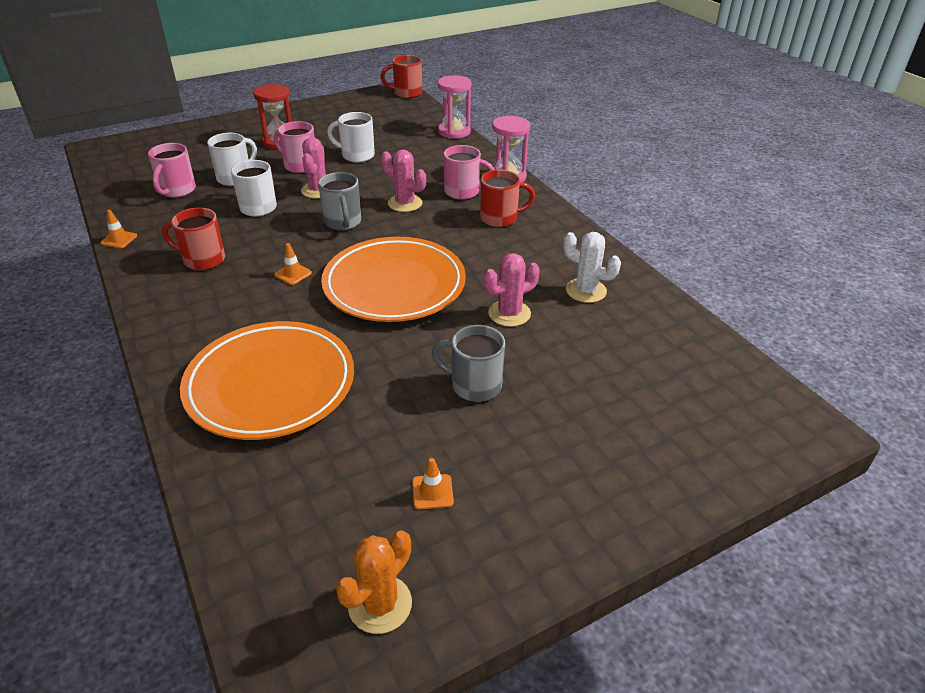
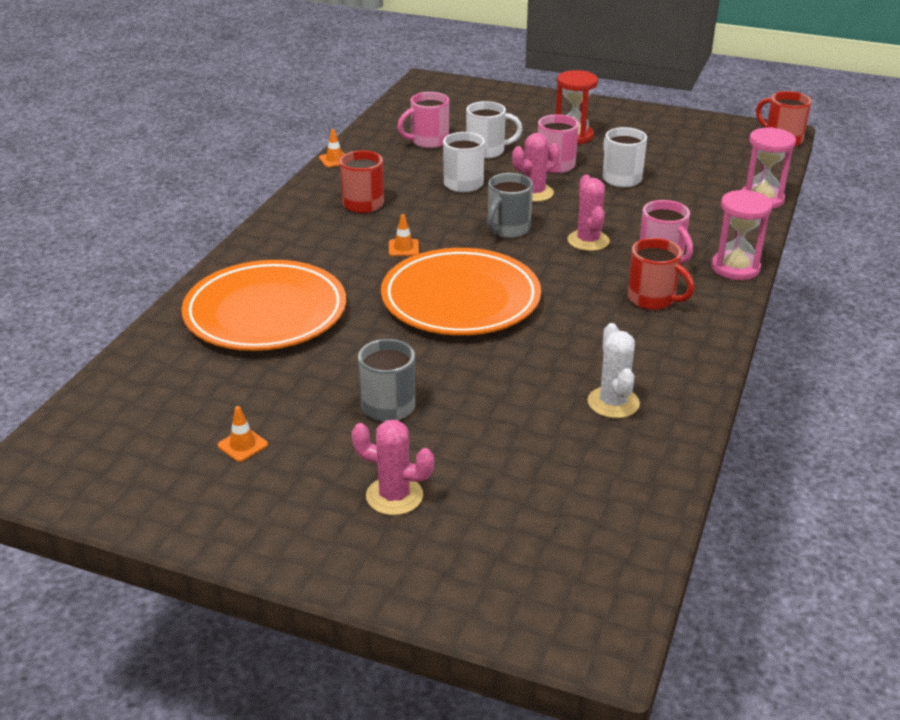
camera: 50 degrees right, 5 degrees down
orange cactus [336,531,412,634] -> none
pink cactus [484,253,540,327] -> pink cactus moved to [351,420,434,515]

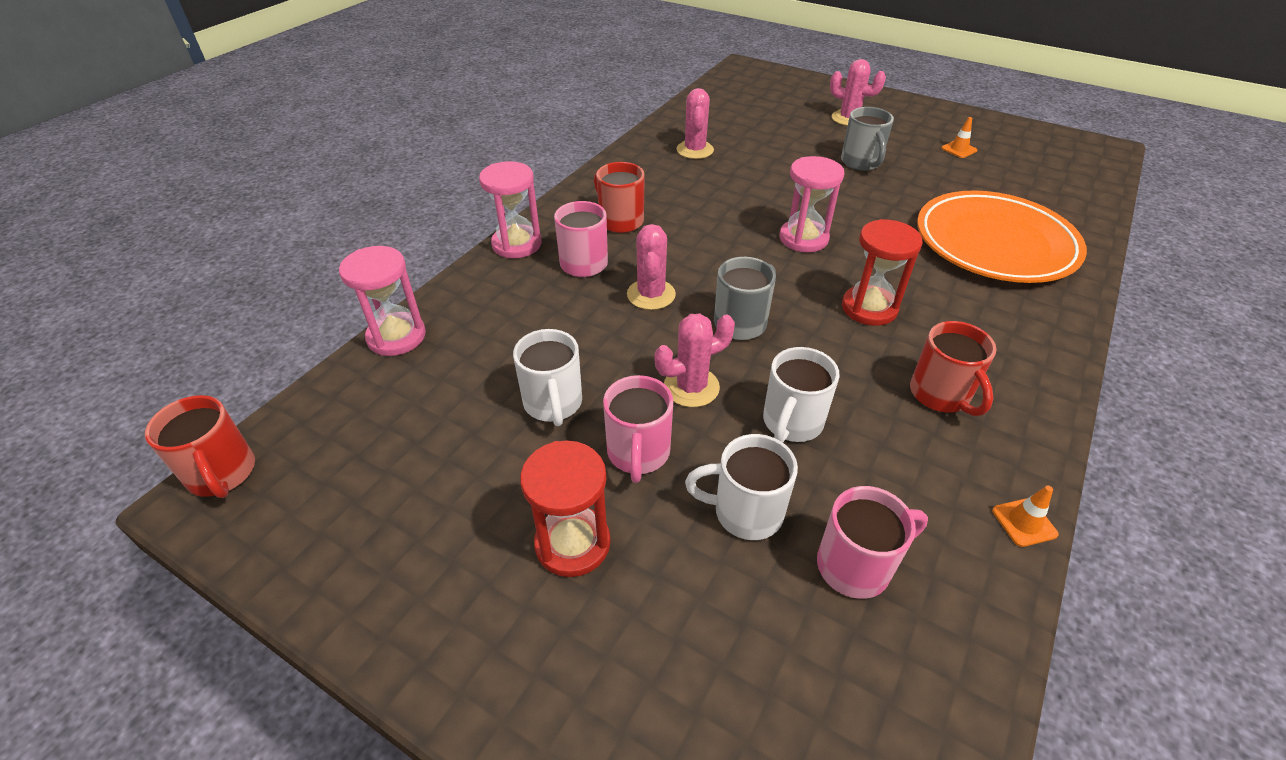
camera: 170 degrees left, 10 degrees up
orange plate [381,248,541,335] -> pink hourglass [780,156,845,252]
orange traffic cone [389,214,419,256] -> red hourglass [842,219,922,326]
white cactus [588,323,640,418] -> pink cactus [676,88,714,159]

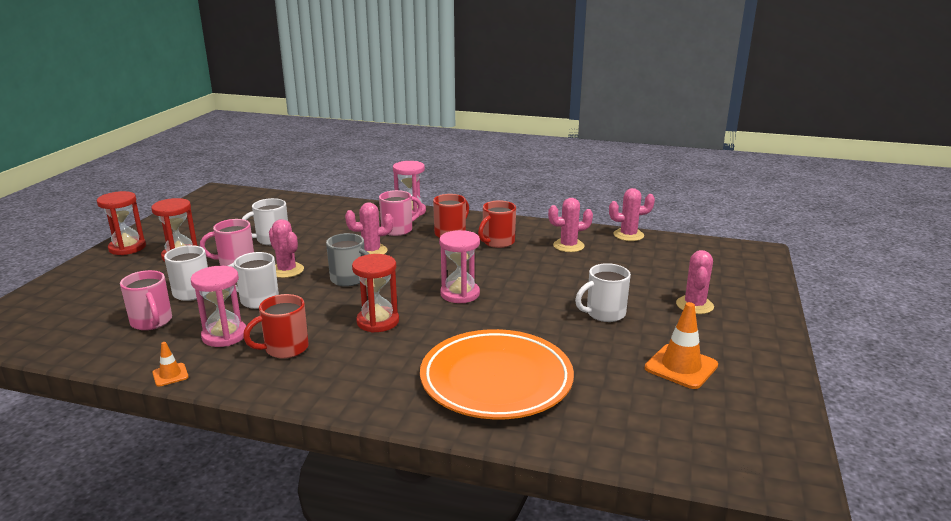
camera: 75 degrees right, 20 degrees down
red mug [145,395,255,498] -> red mug moved to [478,200,516,248]
pink hourglass [339,246,426,356] -> pink hourglass moved to [191,266,246,347]
grey mug [841,107,894,171] -> white mug [575,263,631,322]
orange traffic cone [941,117,977,158] -> orange traffic cone [644,302,718,389], size x1.92
none -> red hourglass [97,191,146,255]
none -> pink cactus [609,188,655,241]

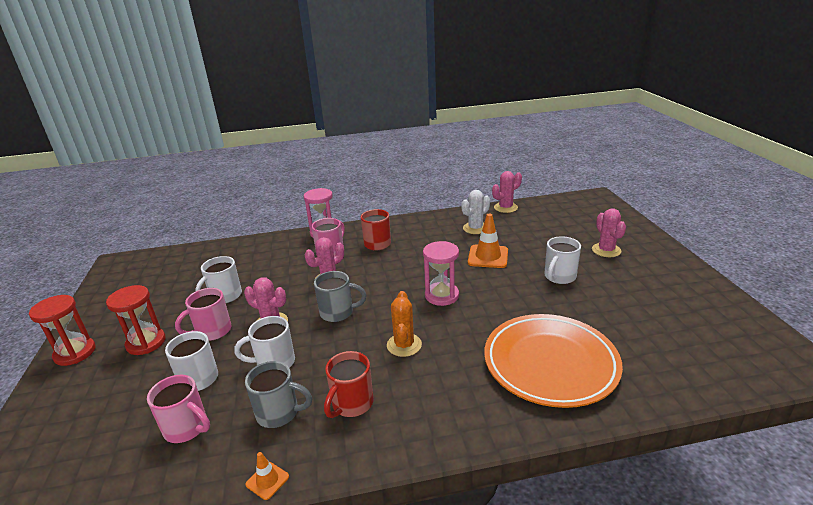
camera: 25 degrees left, 5 degrees up
pink hourglass [191,266,246,347] -> grey mug [245,361,312,428]
red hourglass [352,254,399,333] -> orange cactus [387,291,422,357]
red mug [478,200,516,248] -> none
pink cactus [548,198,593,252] -> white cactus [461,190,490,234]
orange traffic cone [644,302,718,389] -> orange traffic cone moved to [468,213,508,268]

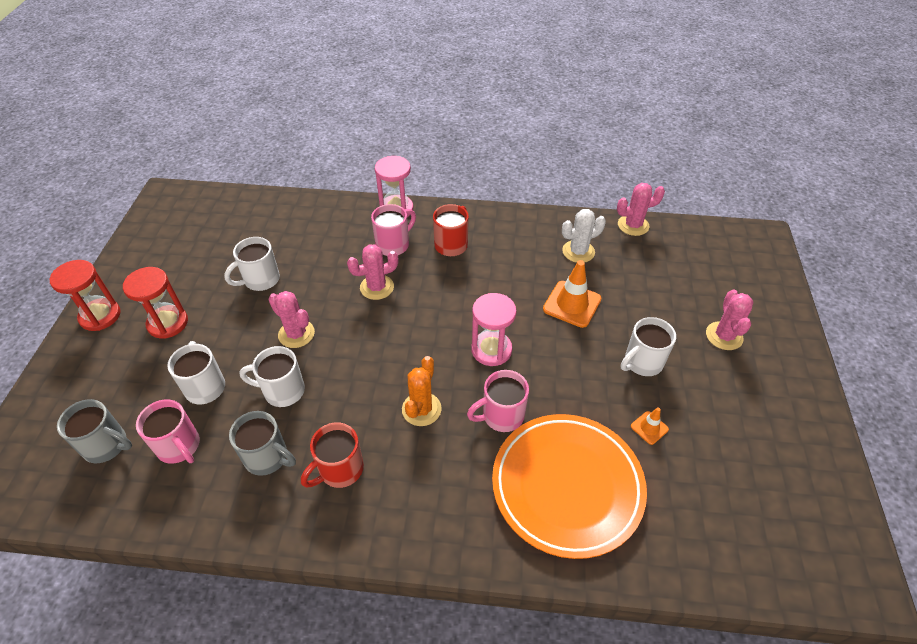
camera: 15 degrees right, 20 degrees up
pink mug [175,288,232,341] -> pink mug moved to [467,370,529,432]
orange traffic cone [246,452,289,500] -> orange traffic cone moved to [631,408,669,445]
grey mug [314,271,366,322] -> grey mug moved to [57,399,132,463]

